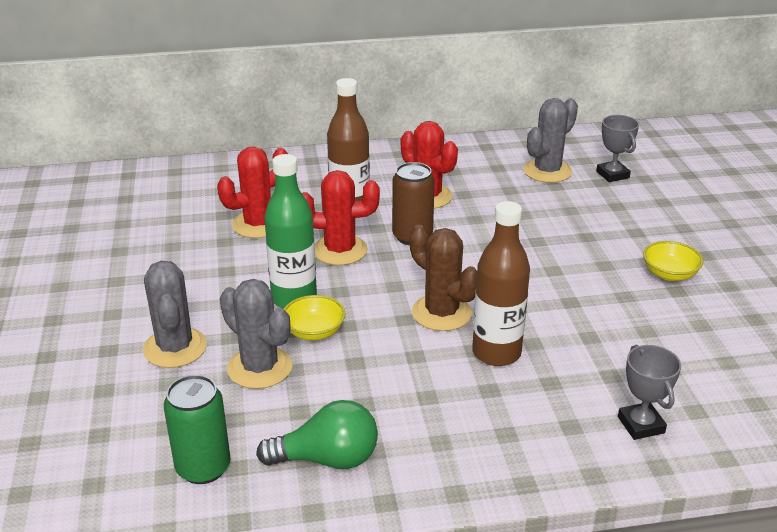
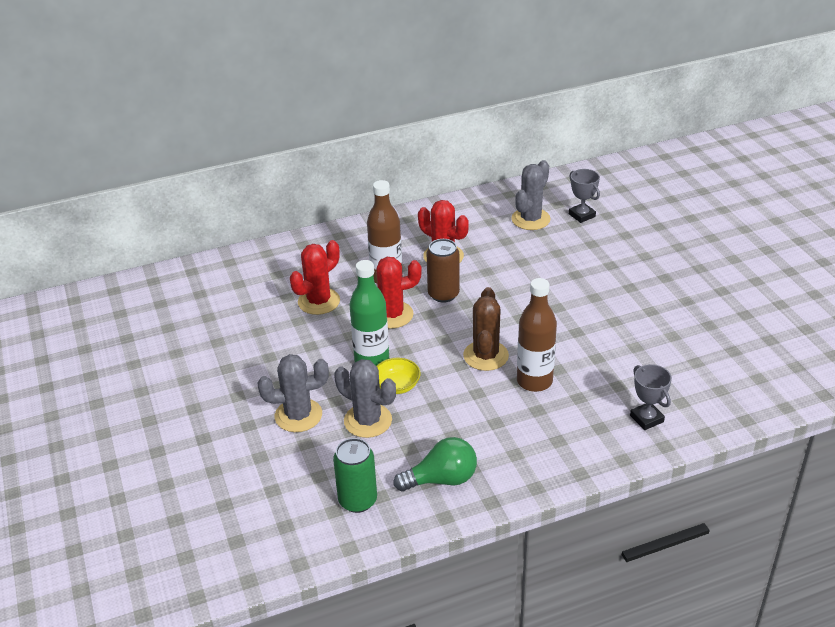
camera: 10 degrees left, 5 degrees up
grey cactus [143,261,207,368] -> grey cactus turned 75 degrees counterclockwise [258,354,329,432]
brown cactus [410,225,477,331] -> brown cactus turned 60 degrees clockwise [463,287,509,371]
yellow bowl [643,241,703,281] -> none

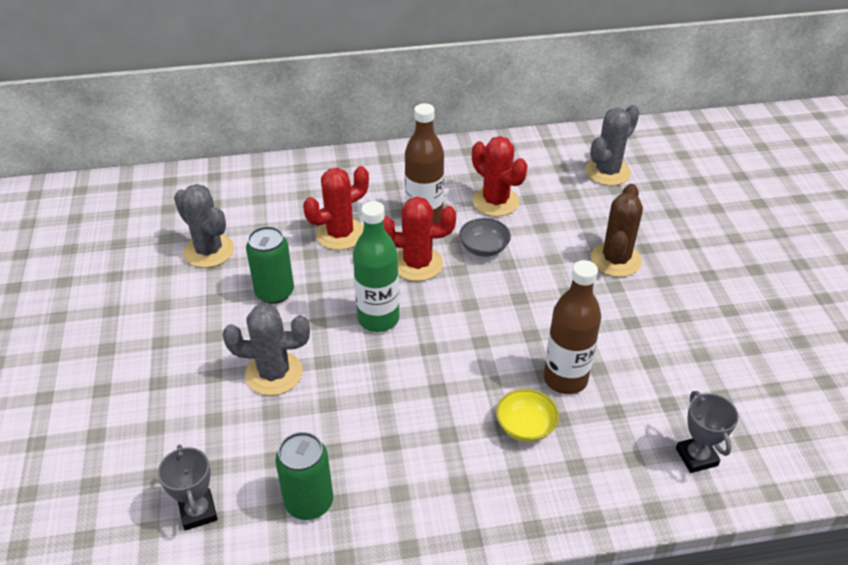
camera: 10 degrees right, 5 degrees up
grey cactus [334,359,396,438] -> grey cactus moved to [174,184,234,268]
yellow bowl [377,358,421,394] -> yellow bowl moved to [496,389,559,442]
green light bulb [393,437,477,491] -> none
brown can [426,239,460,303] -> grey bowl [459,218,511,257]
brown cactus [463,287,509,371] -> brown cactus moved to [591,184,643,277]
grey trophy [569,169,600,223] -> grey trophy moved to [158,445,218,531]
none -> green can [246,226,294,304]

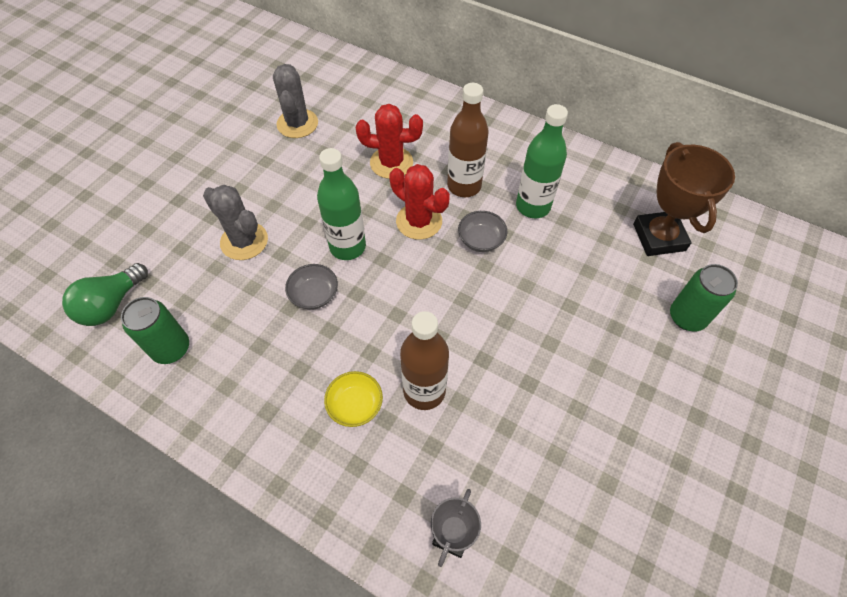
camera: 40 degrees right, 15 degrees up
grey trophy [158,445,218,531] -> green light bulb [62,263,148,326]
green can [246,226,294,304] -> green can moved to [670,264,738,332]
red cactus [472,136,528,216] -> green bottle [516,104,568,218]
grey cactus [585,105,640,186] -> brown trophy [633,142,735,256]
brown cactus [591,184,643,277] -> none
none -> grey bowl [285,264,338,310]

